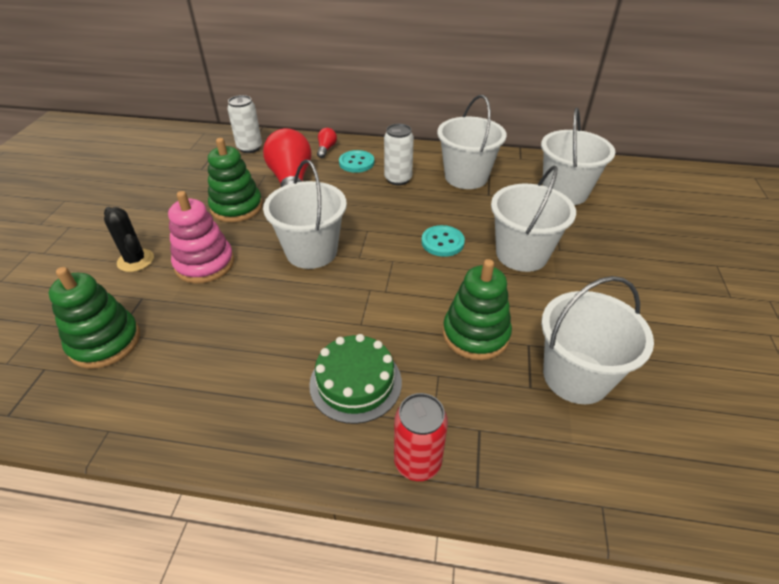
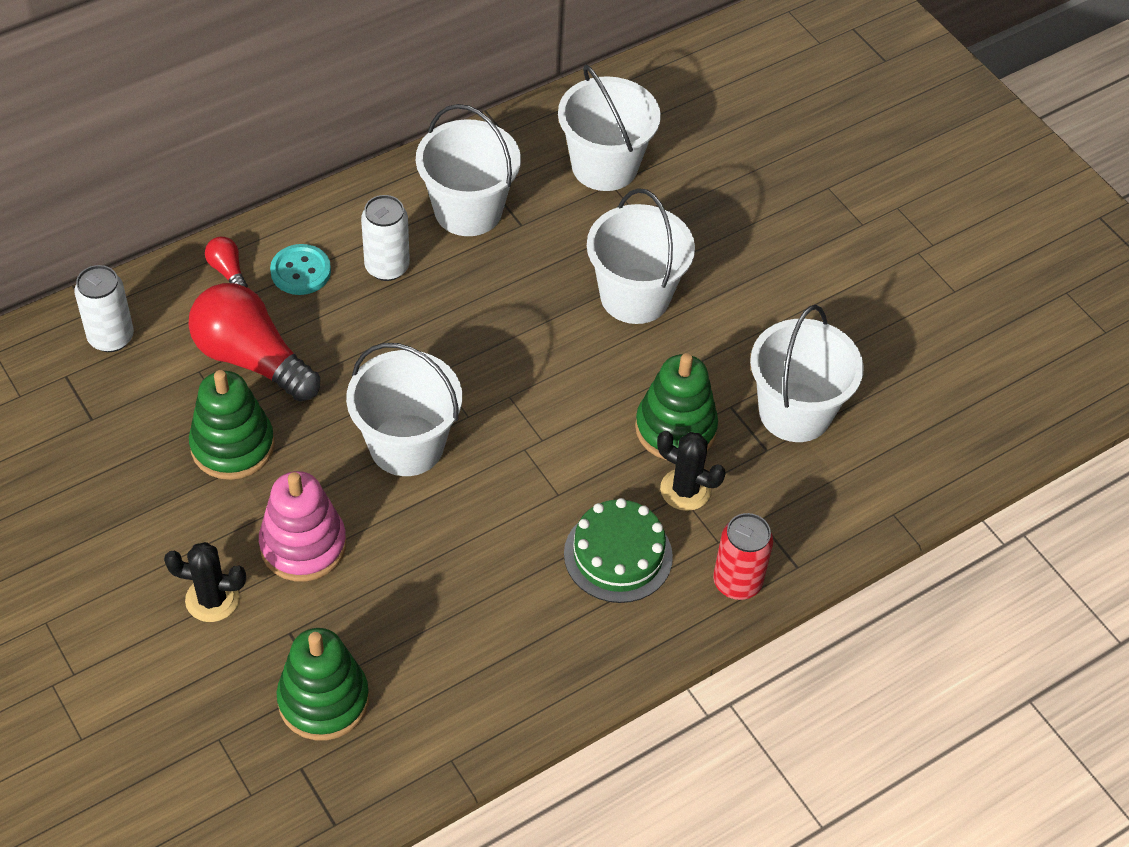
camera: 45 degrees left, 10 degrees up
turquoise button [421,225,465,257] -> none
none -> black cactus [657,431,726,511]

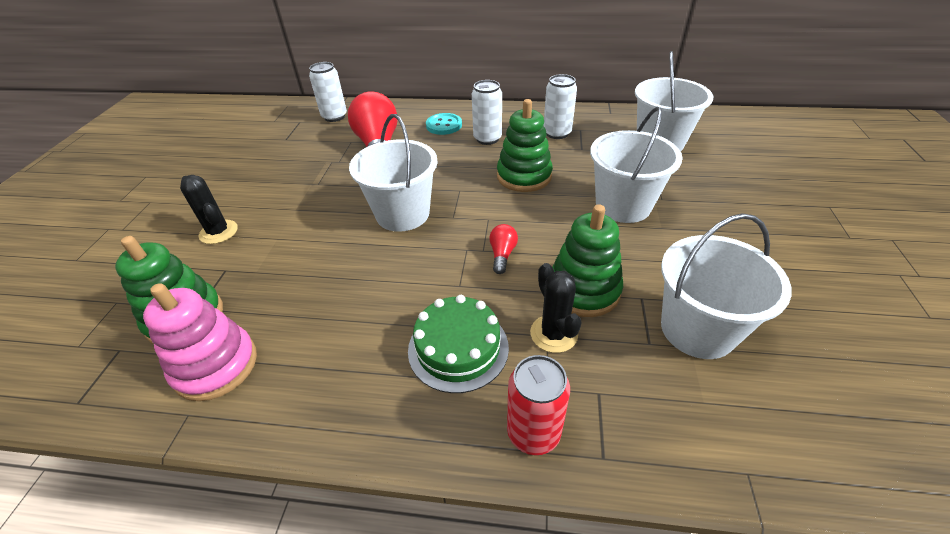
camera: 45 degrees right, 10 degrees down
green stacking toy [189,370,275,480] -> green stacking toy moved to [497,99,553,192]
red light bulb [205,237,248,288] -> red light bulb moved to [489,224,518,274]
pink stacking toy [259,471,347,582] -> pink stacking toy moved to [143,283,257,401]
white bucket [416,104,521,236] -> white can [544,74,577,139]

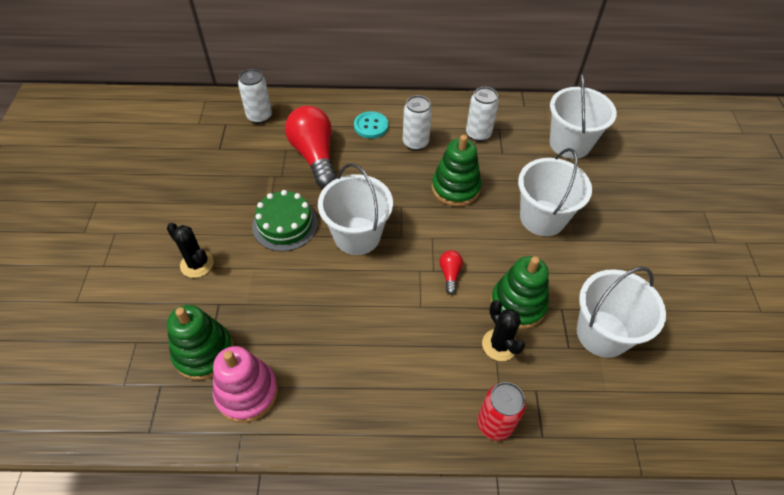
camera: 10 degrees left, 10 degrees up
green cake [408,295,509,393] -> green cake moved to [252,190,318,251]

